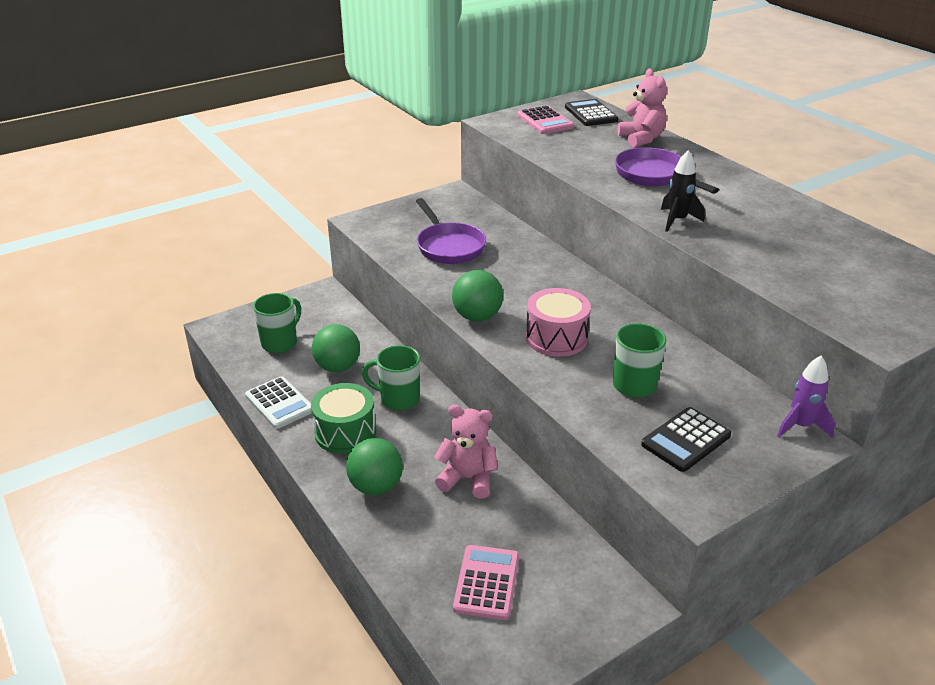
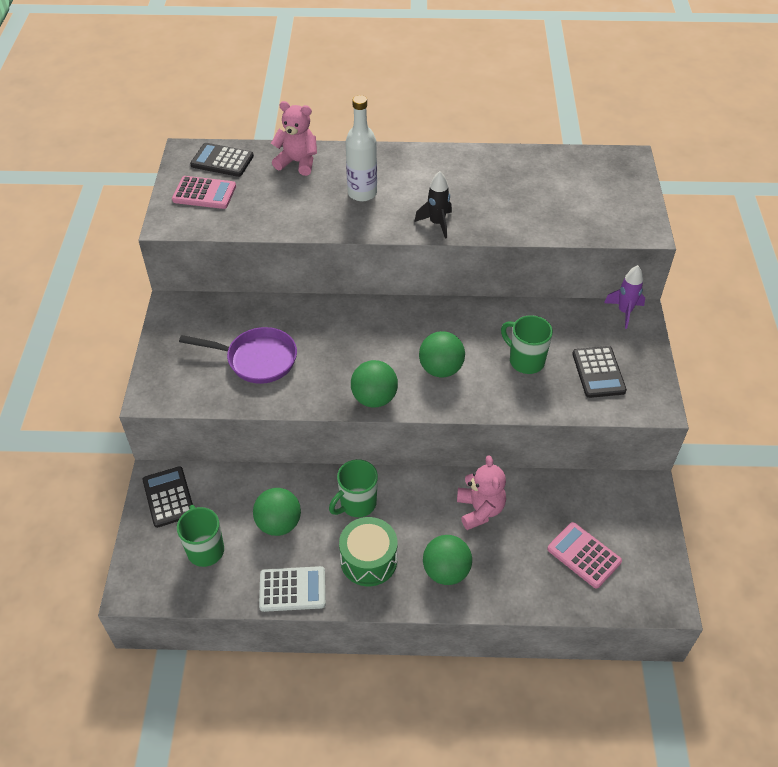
camera: 55 degrees left, 15 degrees up
pink teddy bear [434,405,498,499] -> pink teddy bear turned 120 degrees clockwise [457,455,506,530]
pink drum [526,288,591,357] -> green ball [419,331,465,378]
purple pan [615,147,719,194] -> white bottle [346,95,377,202]
none -> black calculator [143,466,193,528]

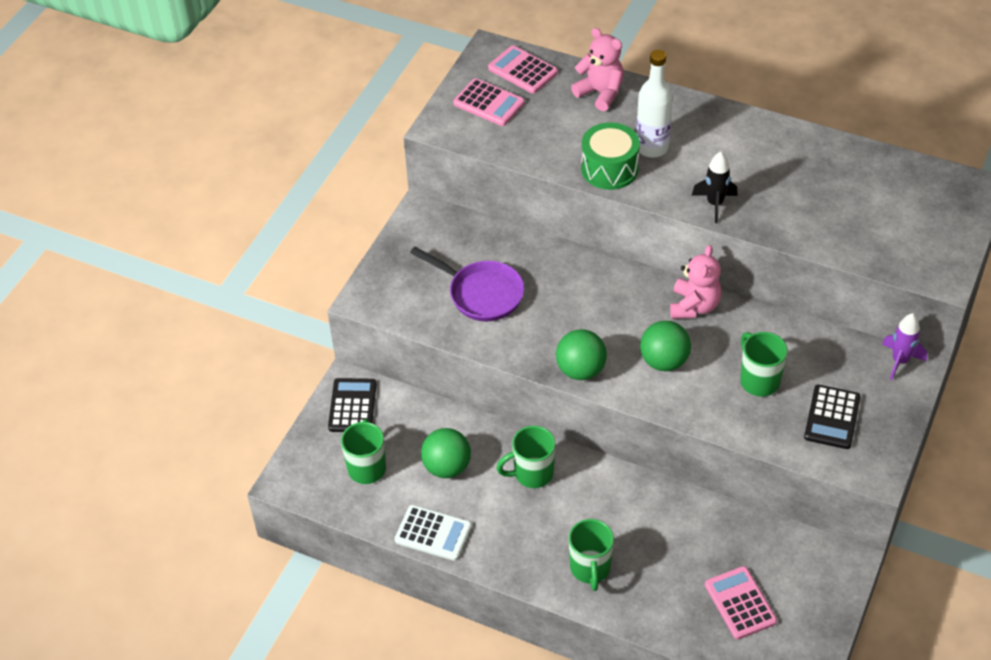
camera: 25 degrees right, 0 degrees up
black calculator [190,143,254,177] -> pink calculator [488,45,558,94]
green drum [339,517,397,586] -> green drum moved to [581,122,640,190]
green ball [423,535,472,585] -> green mug [569,519,614,591]
pink teddy bear [457,455,506,530] -> pink teddy bear moved to [670,245,721,319]

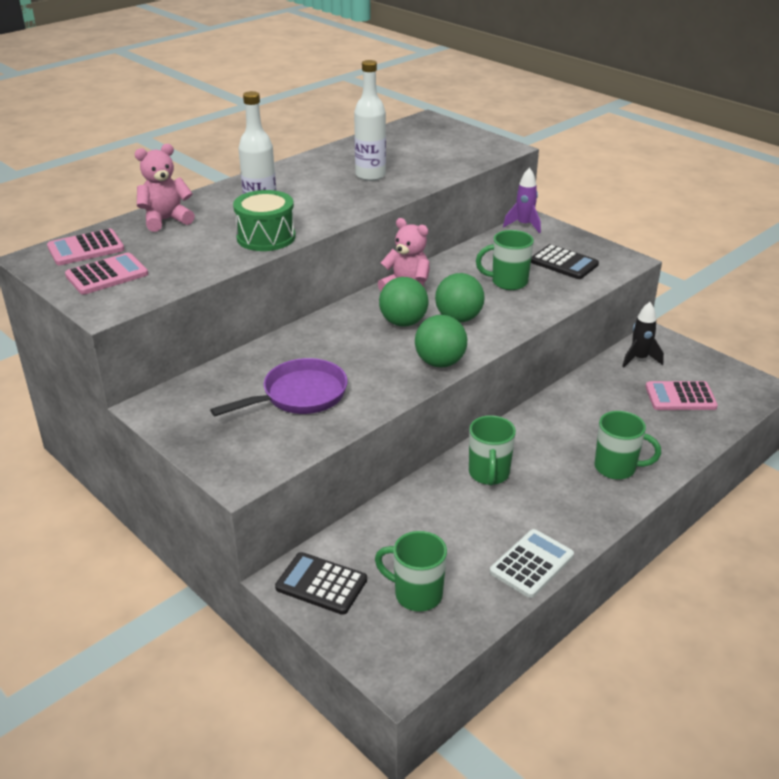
camera: 70 degrees left, 15 degrees down
green ball [421,428,471,478] -> green ball moved to [379,277,428,326]
black rocket [692,152,738,223] -> black rocket moved to [622,302,664,367]
none -> white bottle [354,60,386,181]

